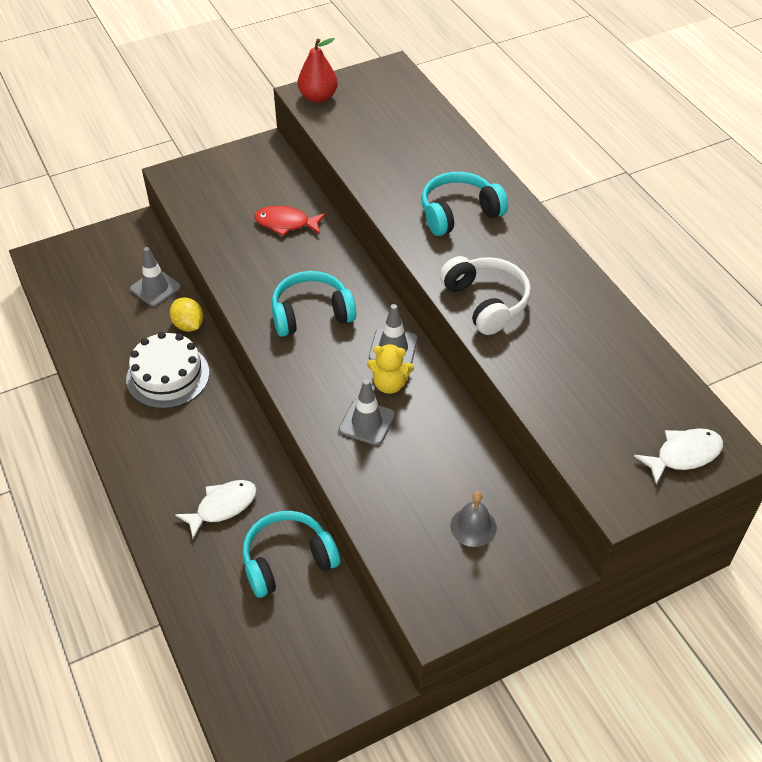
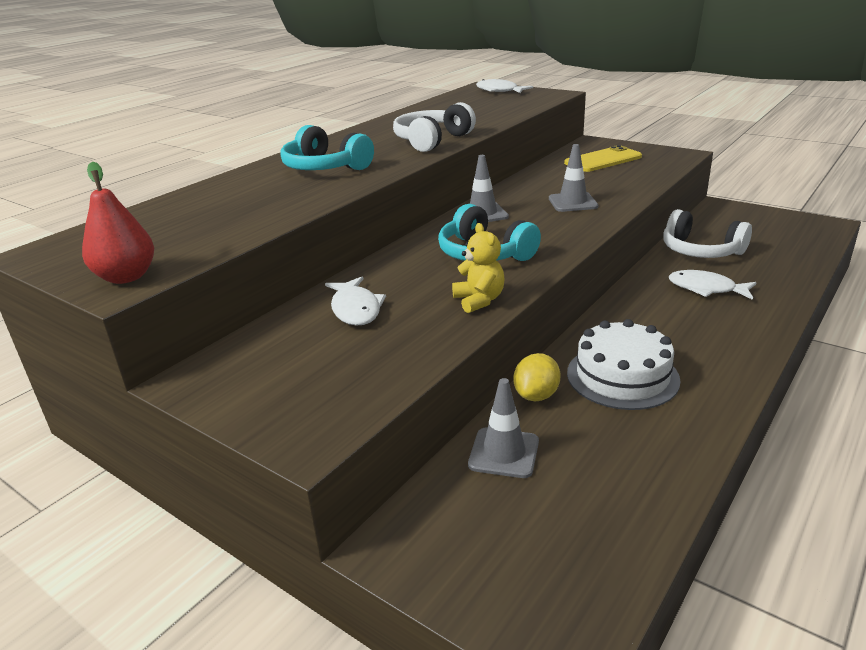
camera: 115 degrees left, 20 degrees down
turquoise headphones [243,511,340,598] -> white headphones [663,209,752,258]
red fish [254,206,326,236] -> white fish [325,276,386,325]
yellow teddy bear [367,344,414,394] -> yellow teddy bear moved to [452,223,504,313]
grey bell [450,491,497,547] -> yellow phone [564,145,642,172]

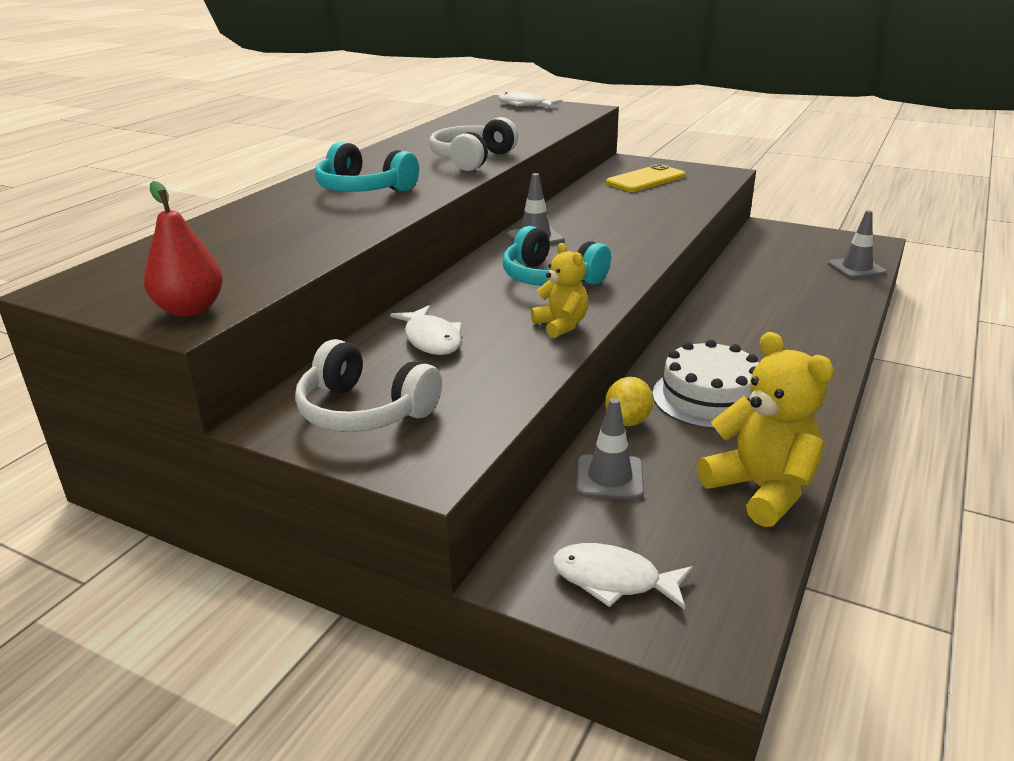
camera: 10 degrees left, 0 degrees up
grey traffic cone [549,144,598,212] -> grey traffic cone moved to [828,210,887,279]
white headphones [663,209,752,258] -> white headphones moved to [295,339,442,432]
white fish [669,270,757,300] -> white fish moved to [553,543,693,610]
none -> yellow teddy bear [697,332,834,527]

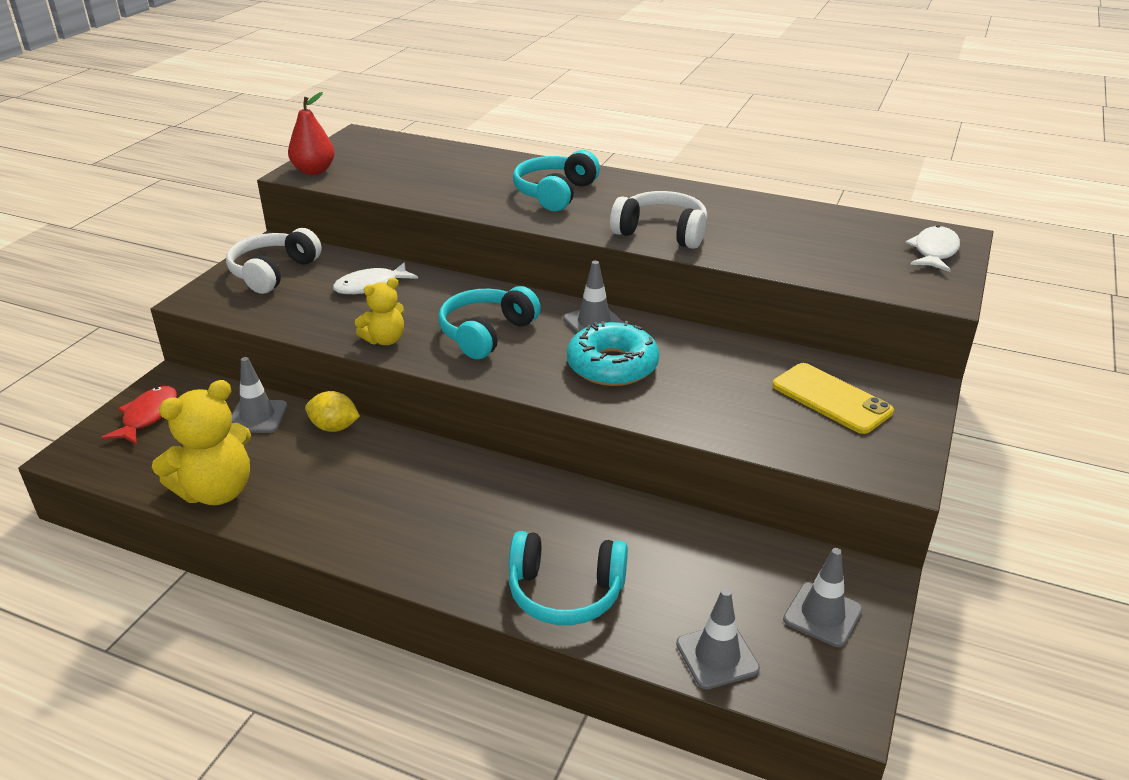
camera: 85 degrees right, 5 degrees up
white fish [553,543,693,610] -> red fish [102,386,177,445]
white cake [652,339,759,429] -> none
none -> turquoise headphones [509,531,628,625]
none -> turquoise donut [567,321,660,386]
none -> grey traffic cone [783,548,862,647]

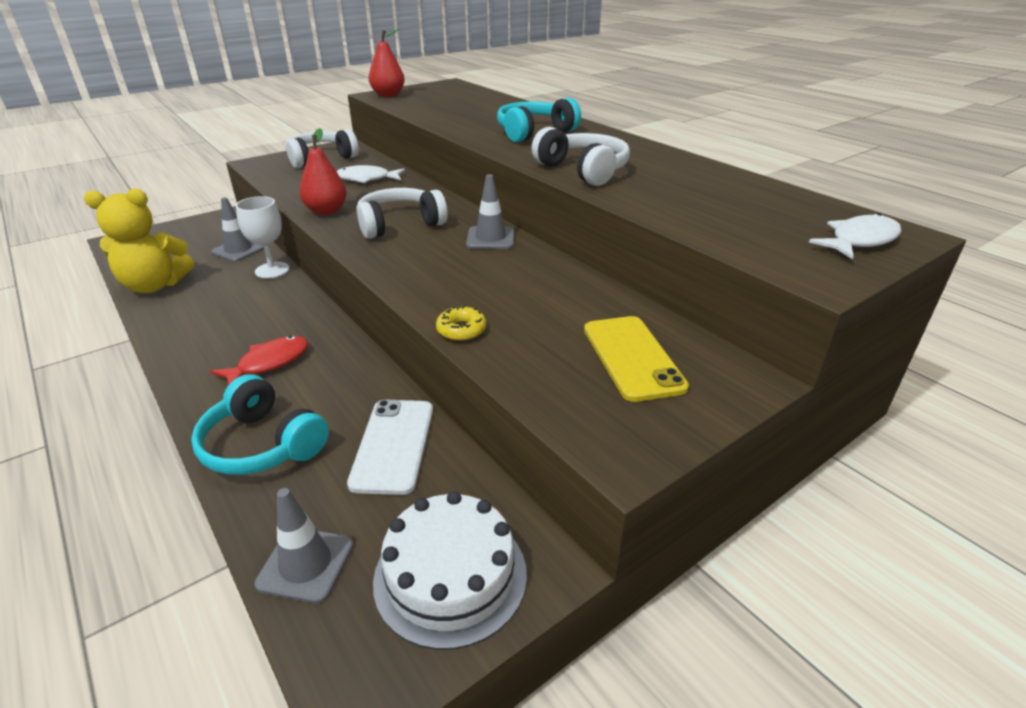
camera: 30 degrees right, 0 degrees up
red fish [102,386,177,445] -> red fish moved to [210,336,308,385]
yellow lemon [305,391,360,432] -> white goblet [236,196,290,279]
yellow teddy bear [355,278,404,345] -> red pear [299,128,347,215]
turquoise headphones [438,286,541,359] -> white headphones [356,188,448,239]
turquoise donut [567,321,660,386] -> none
grey traffic cone [783,548,862,647] -> white cake [373,491,527,650]
none -> white phone [347,399,433,495]
none -> yellow donut [436,305,486,341]

